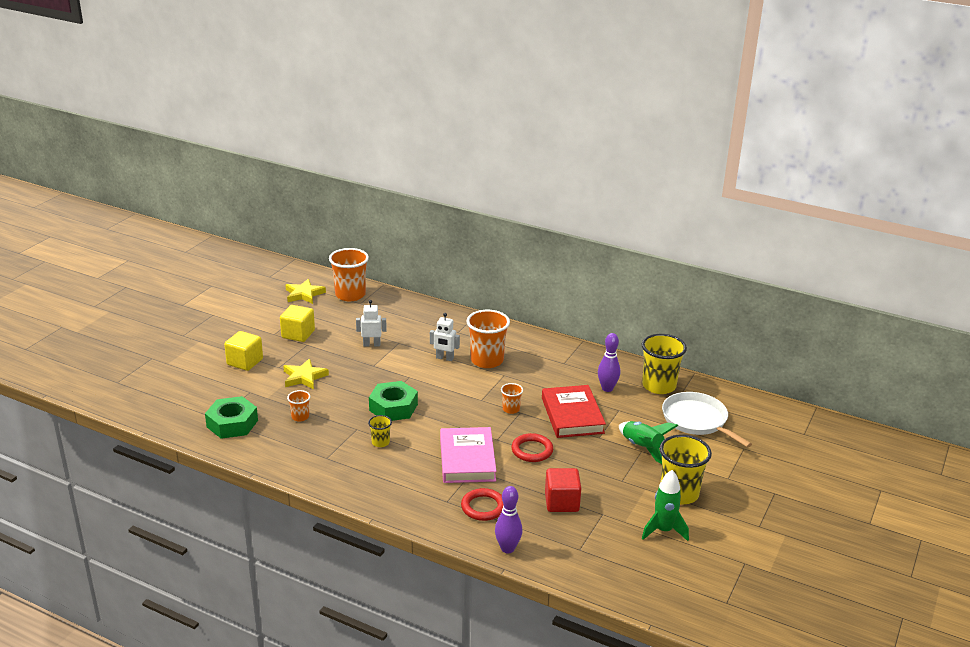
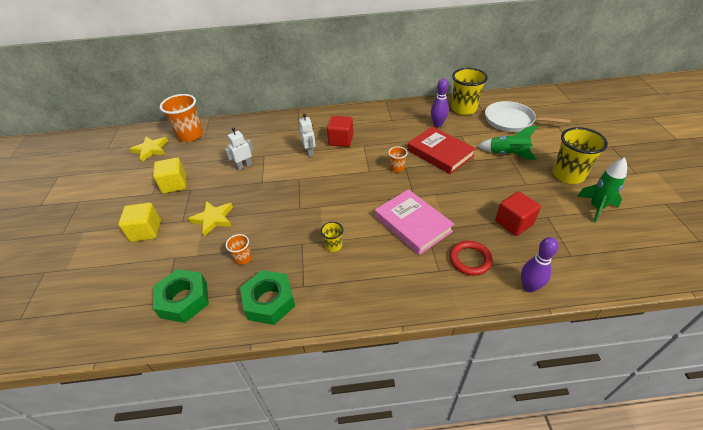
camera: 30 degrees left, 15 degrees up
green nut [369,381,418,421] -> green nut moved to [240,270,295,325]
white robot [430,313,460,361] -> white robot turned 90 degrees counterclockwise [299,114,316,157]
orange cup [466,310,510,368] -> red cube [327,116,353,147]
red ring [511,433,553,462] -> none

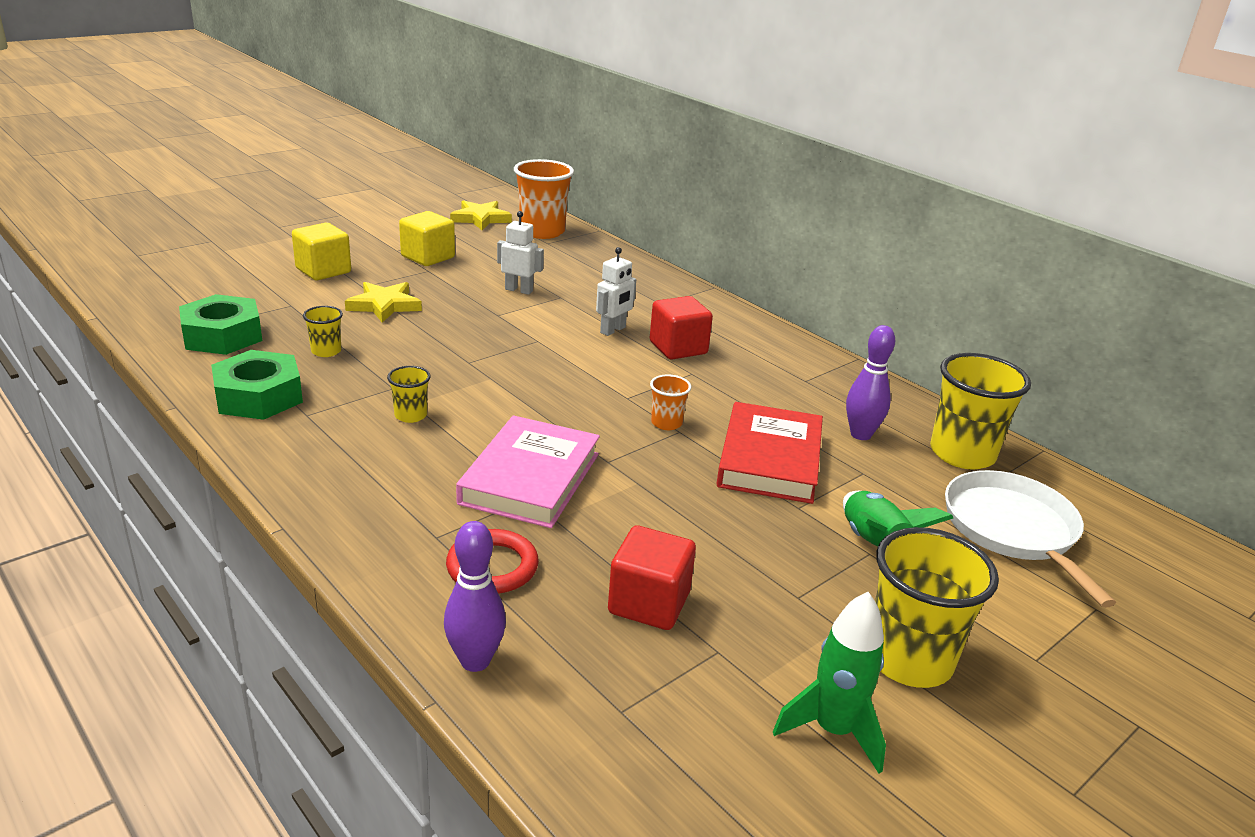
camera: 50 degrees right, 15 degrees down
orange cup [226,234,252,265] -> yellow cup [303,306,343,357]

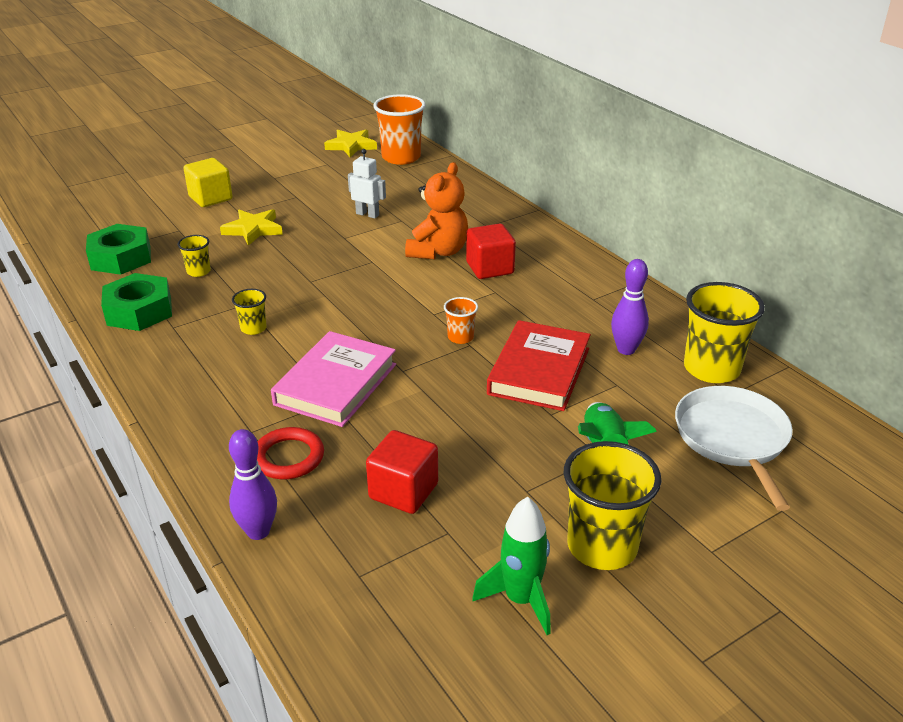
camera: 10 degrees right, 5 degrees up
yellow cube [399,211,455,266] -> none
white robot [596,247,636,336] -> orange teddy bear [405,162,468,259]

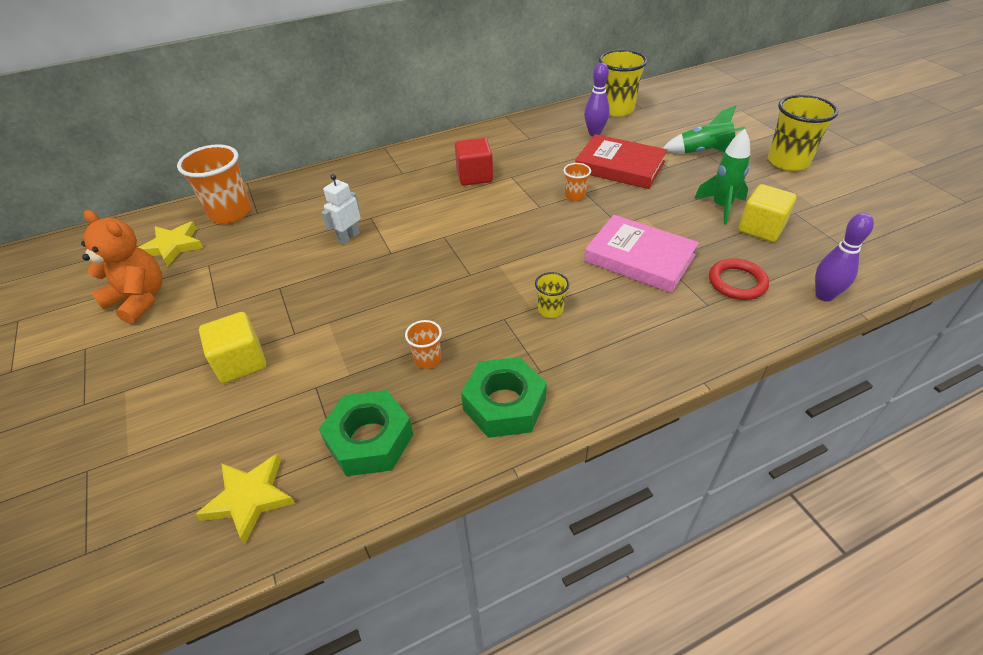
camera: 80 degrees left, 10 degrees up
yellow cup [178,235,211,277] -> orange cup [405,320,442,369]
yellow star [220,209,283,246] -> yellow star moved to [195,454,295,544]
red cube [366,430,438,514] -> yellow cube [738,184,797,242]
orange teddy bear [405,162,468,259] -> orange teddy bear moved to [81,210,162,324]
green rocket [472,497,551,635] -> green rocket moved to [695,129,750,224]
white pan [675,386,793,511] -> none

